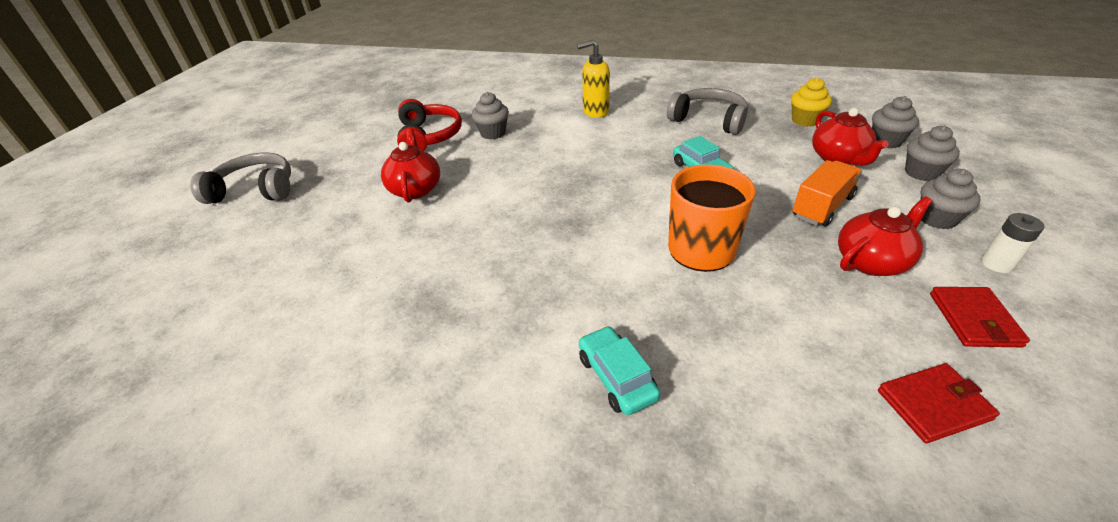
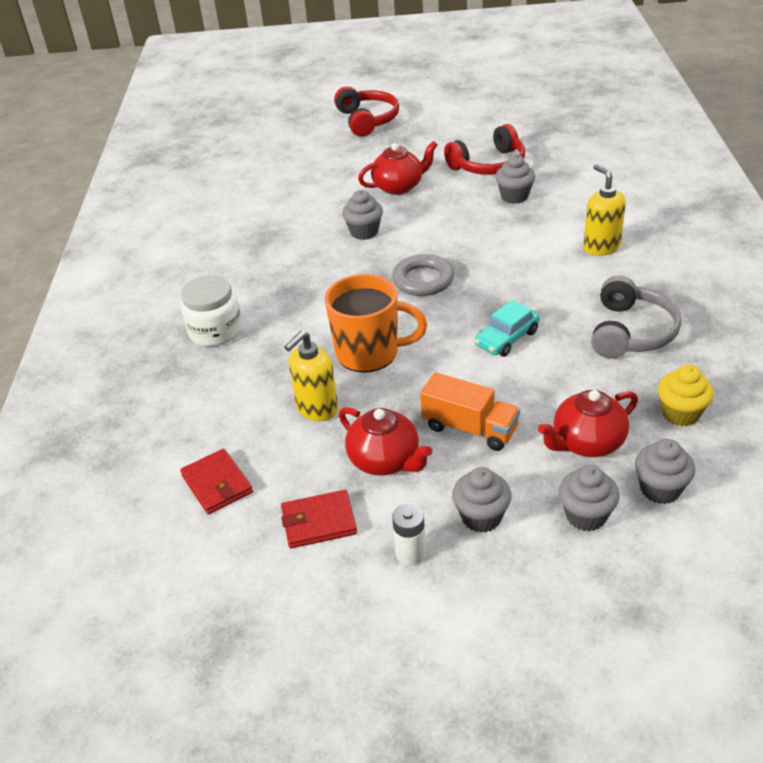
camera: 75 degrees right, 0 degrees up
grey headphones [190,153,291,204] -> red headphones [334,86,399,137]
turquoise car [579,326,660,415] -> white jar [181,275,242,346]
none -> yellow soap dispenser [284,331,338,421]
none -> grey cupcake [342,190,383,240]
none -> grey ring [392,254,454,296]

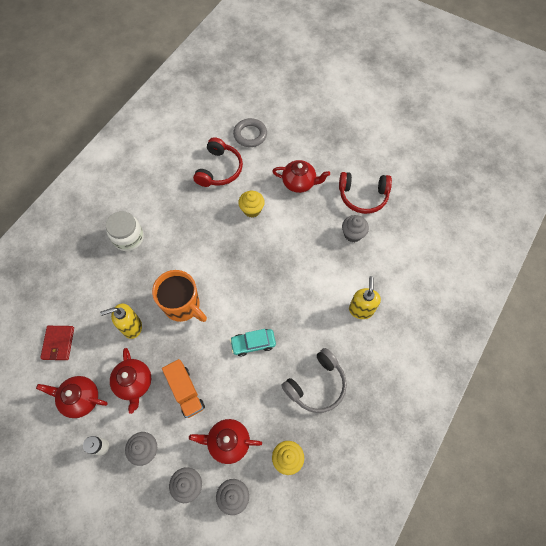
camera: 30 degrees right, 25 degrees up
red wallet [281,490,357,548] -> red teapot [36,376,108,418]
red headphones [334,86,399,137] -> red headphones moved to [193,137,243,187]
grey cupcake [342,190,383,240] -> yellow cupcake [238,191,265,218]
grey ring [392,254,454,296] -> grey ring moved to [233,118,267,147]

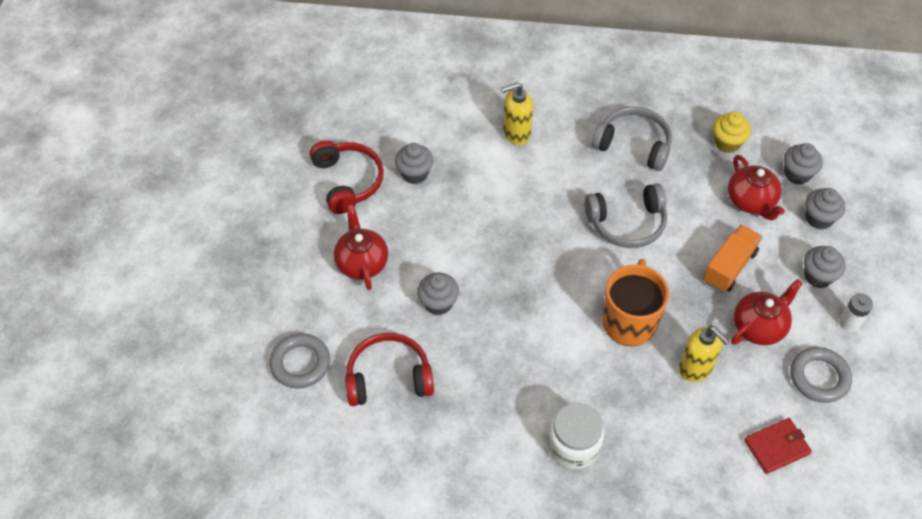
camera: 115 degrees left, 10 degrees down
red teapot [36,376,108,418] -> grey ring [790,347,852,403]
turquoise car [230,329,276,356] -> grey headphones [585,183,667,248]
yellow cupcake [238,191,265,218] -> grey cupcake [417,273,459,315]

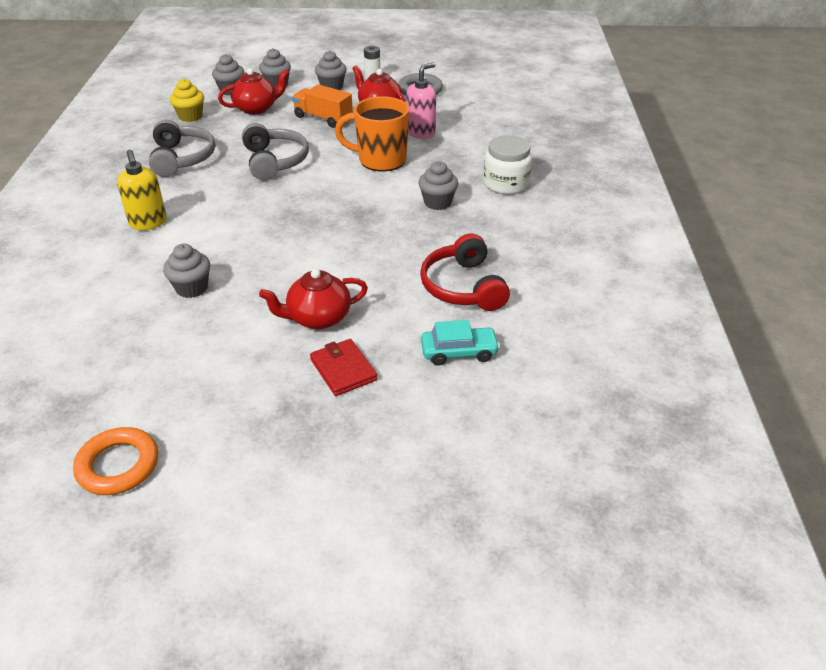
camera: 95 degrees left, 15 degrees down
grey ring [270,333,330,388] -> turquoise car [421,320,500,366]
red headphones [310,140,384,214] -> none
grey cupcake [417,273,459,315] -> grey cupcake moved to [418,161,458,210]
grey headphones [592,107,672,171] -> grey headphones turned 150 degrees clockwise [149,120,215,177]
yellow soap dispenser [679,326,730,382] -> pink soap dispenser [406,62,436,139]
red wallet [744,418,812,474] -> red wallet moved to [310,339,377,396]
none -> orange ring [73,427,158,495]

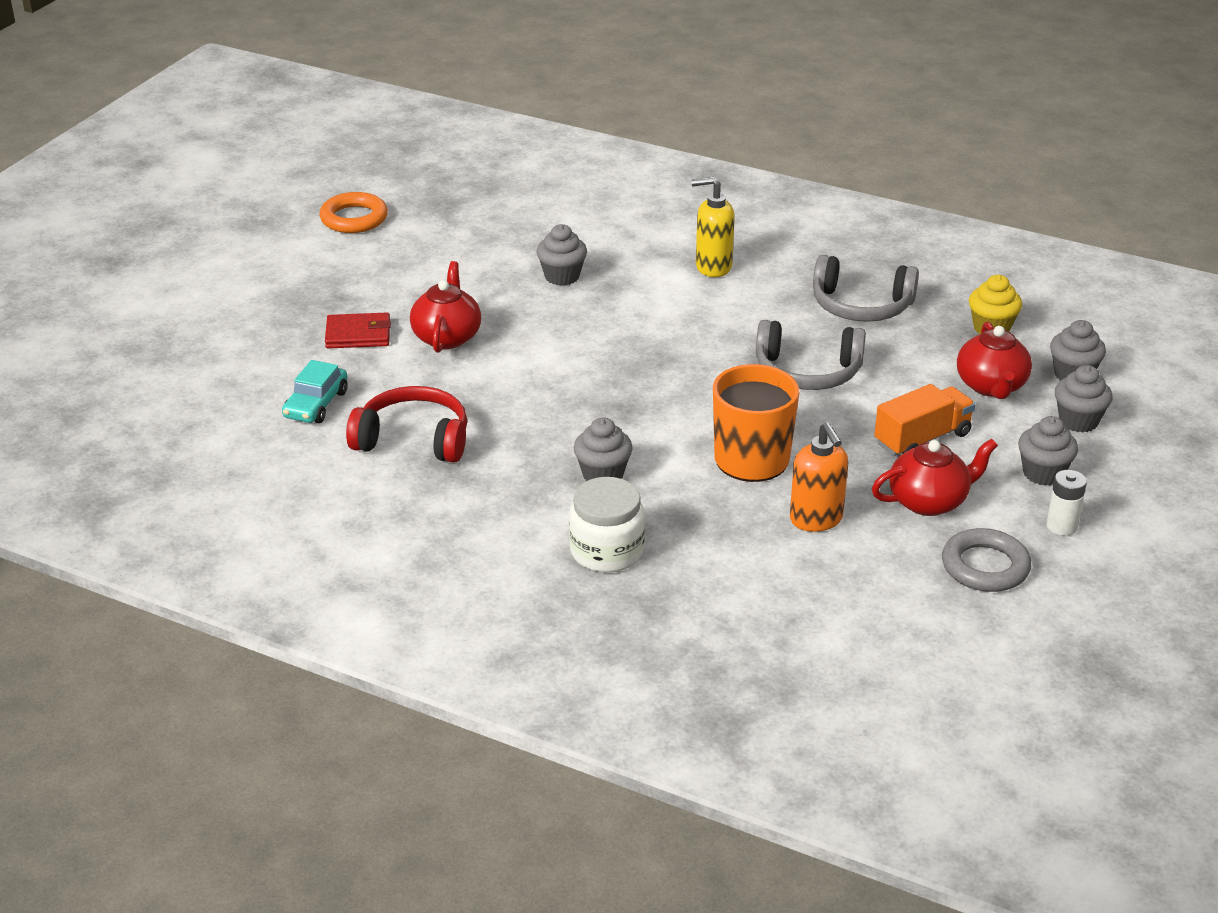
camera: 115 degrees right, 5 degrees down
pink soap dispenser [406,62,436,139] -> orange soap dispenser [790,422,848,532]

